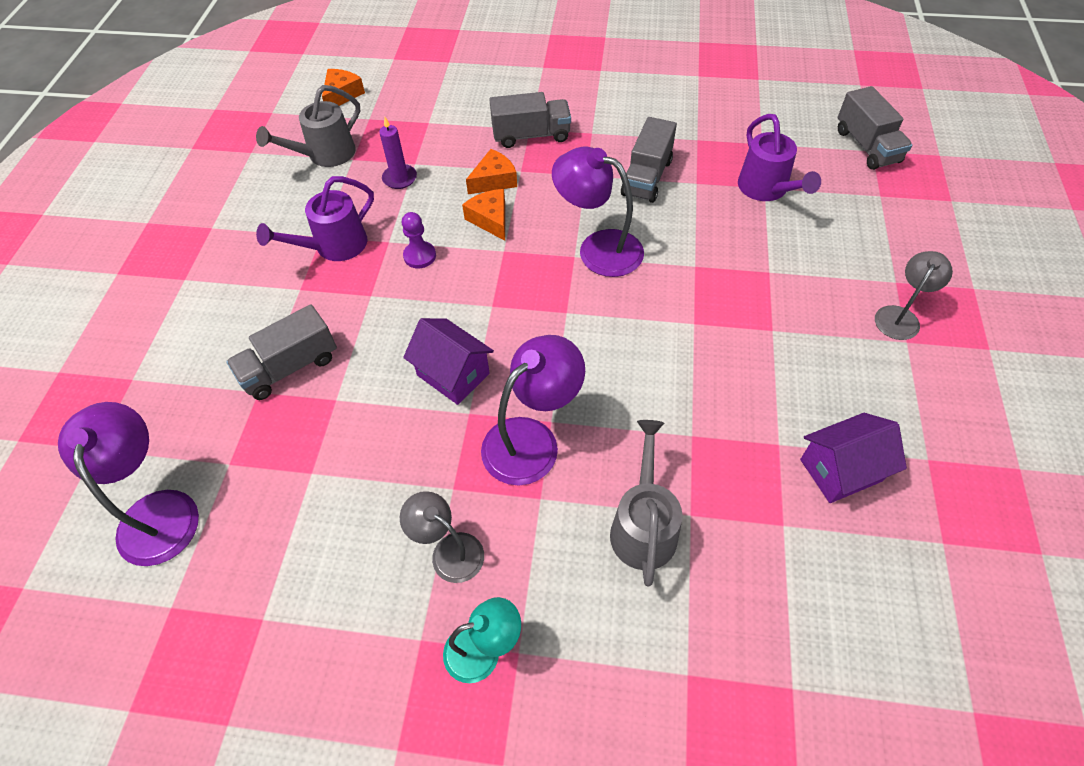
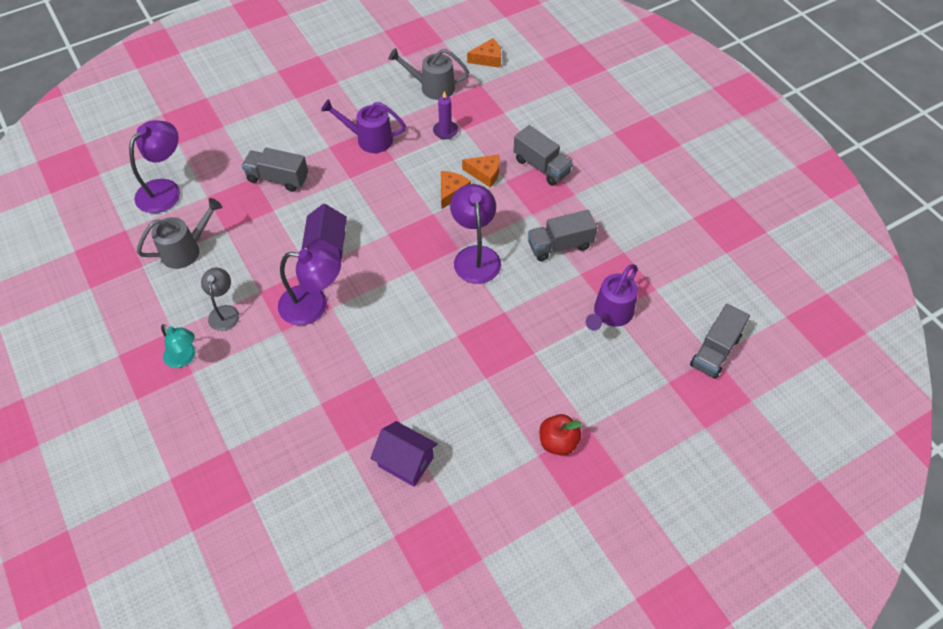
camera: 50 degrees right, 0 degrees up
purple pawn [402,212,436,268] -> none
grey watering can [610,420,682,586] -> grey watering can moved to [137,198,222,269]
grey lamp [875,251,953,340] -> red apple [540,414,582,456]

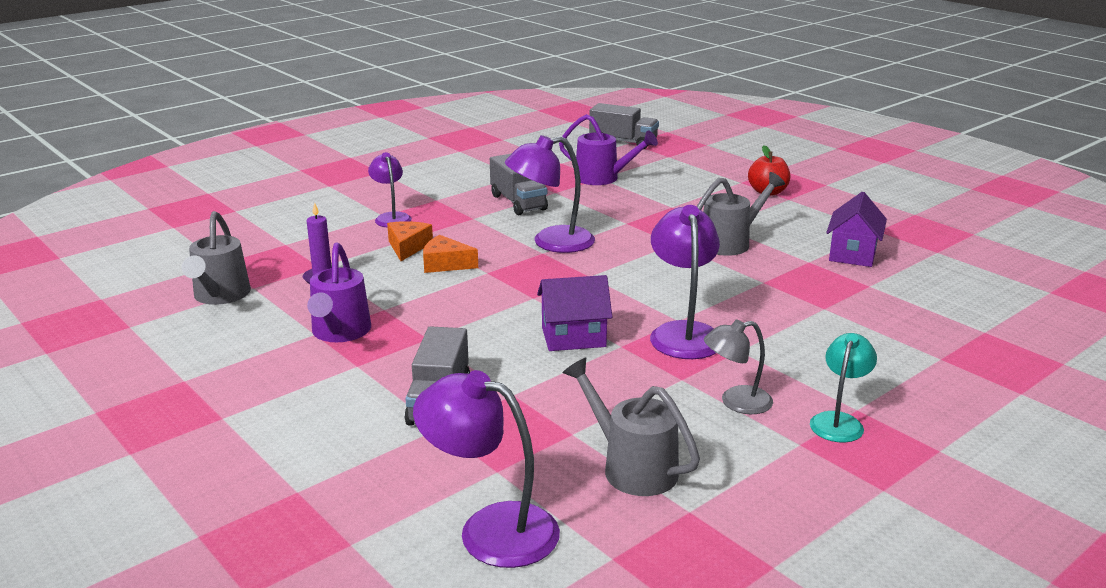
camera: 100 degrees left, 30 degrees down
orange cheese [467,38,501,68] -> none
grey truck [513,125,573,186] -> purple lamp [368,152,412,228]
none -> grey watering can [697,172,785,256]

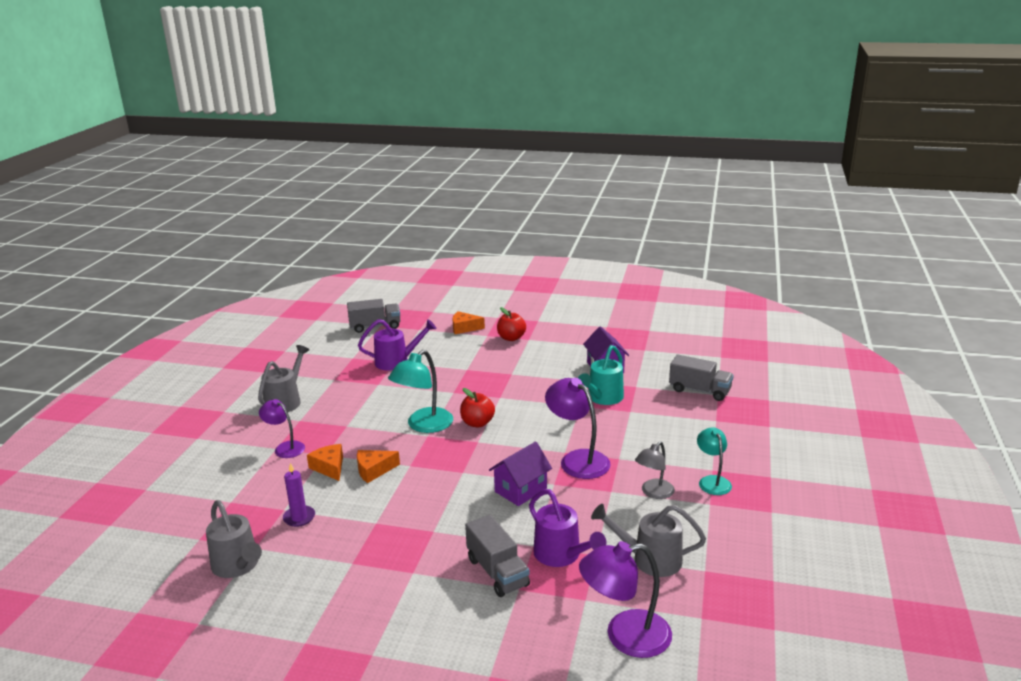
camera: 35 degrees left, 0 degrees up
purple watering can [307,242,371,342] -> purple watering can moved to [529,489,607,567]
grey truck [490,153,548,215] -> grey truck moved to [669,355,734,401]
purple lamp [505,135,595,253] -> turquoise lamp [388,350,453,433]
grey watering can [697,172,785,256] -> grey watering can moved to [258,345,309,412]
none -> orange cheese [452,311,485,334]
none -> red apple [460,388,495,427]
none -> turquoise watering can [578,345,624,405]

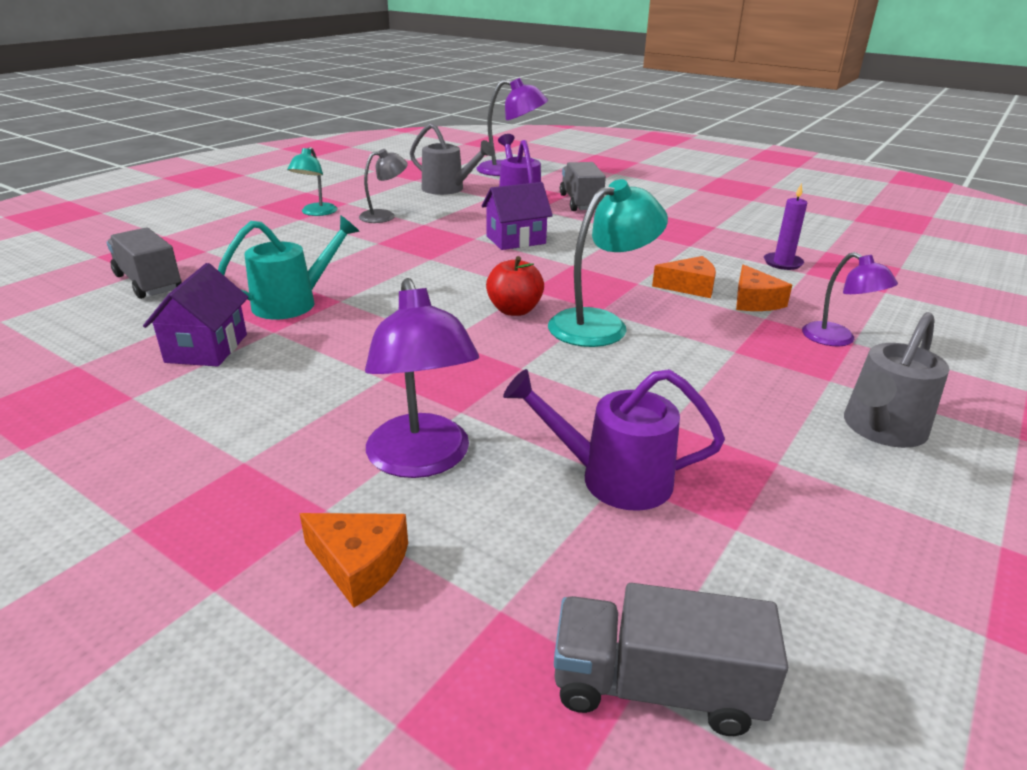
camera: 160 degrees left, 5 degrees up
grey watering can [206,500,262,578] -> none
red apple [497,307,526,341] -> none
purple lamp [545,378,611,479] -> purple lamp moved to [365,278,479,478]

